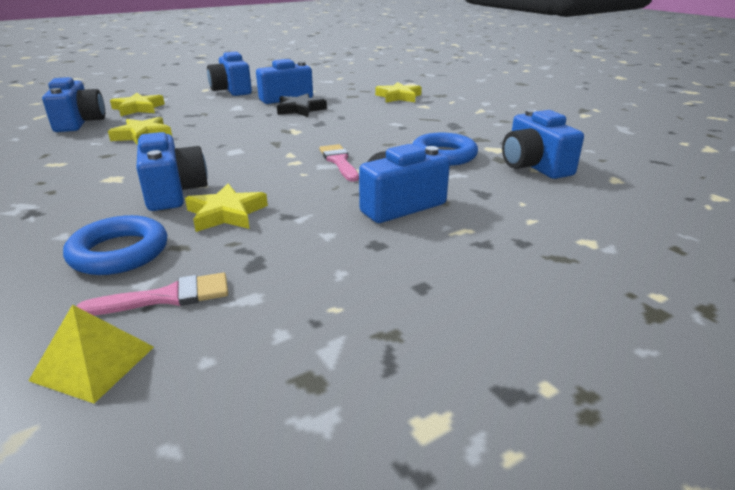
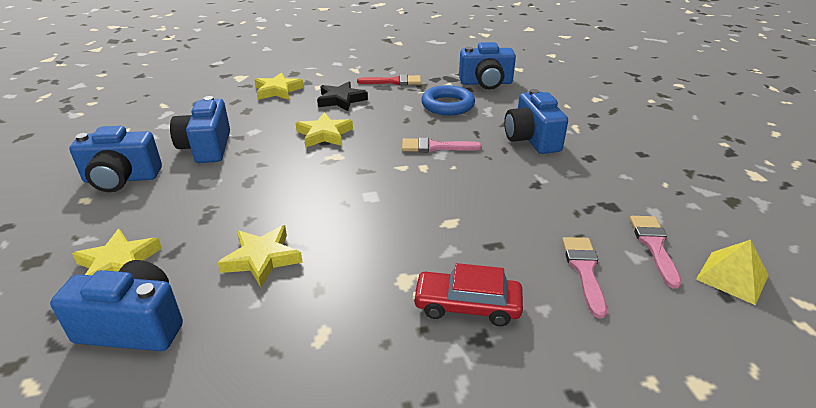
camera: 70 degrees left, 5 degrees up
blue ring [63,215,167,275] -> pink brush [562,237,607,318]
blue camera [136,132,208,211] -> none
yellow star [185,184,268,232] -> yellow star moved to [296,112,353,148]
black star [277,93,327,117] -> black star moved to [317,81,368,111]
none -> red brush [357,74,421,85]
none -> red car [412,263,523,326]

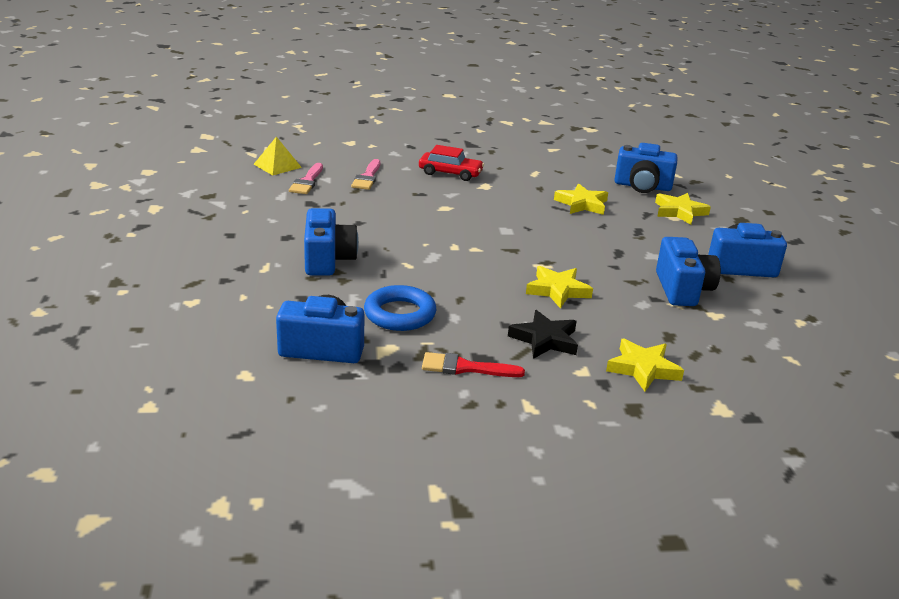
camera: 175 degrees left, 5 degrees down
pink brush [402,137,482,152] -> none

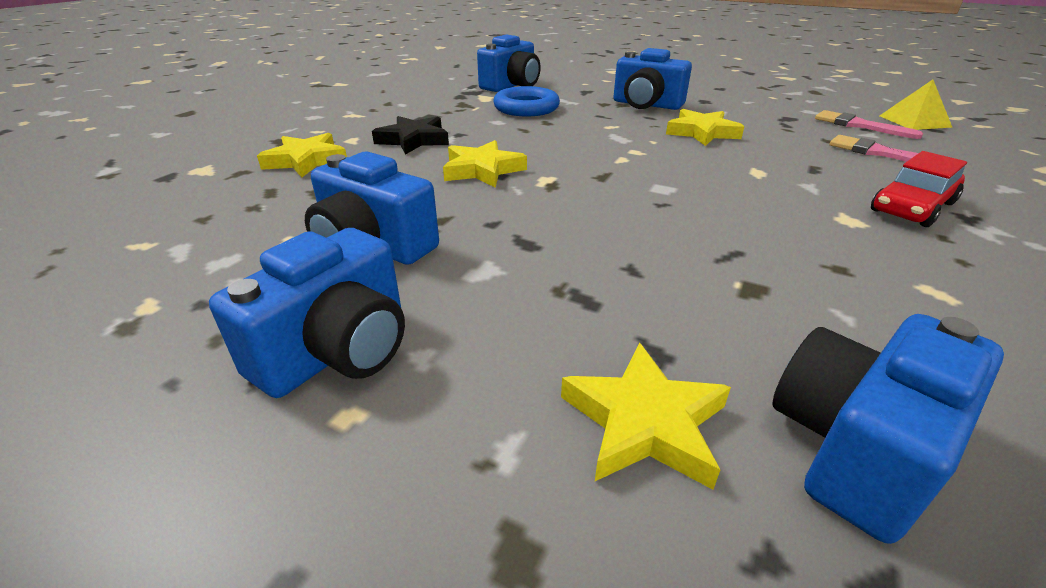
camera: 125 degrees right, 5 degrees up
red brush [422,352,525,377] -> none
yellow star [554,184,608,215] -> yellow star moved to [666,109,744,146]

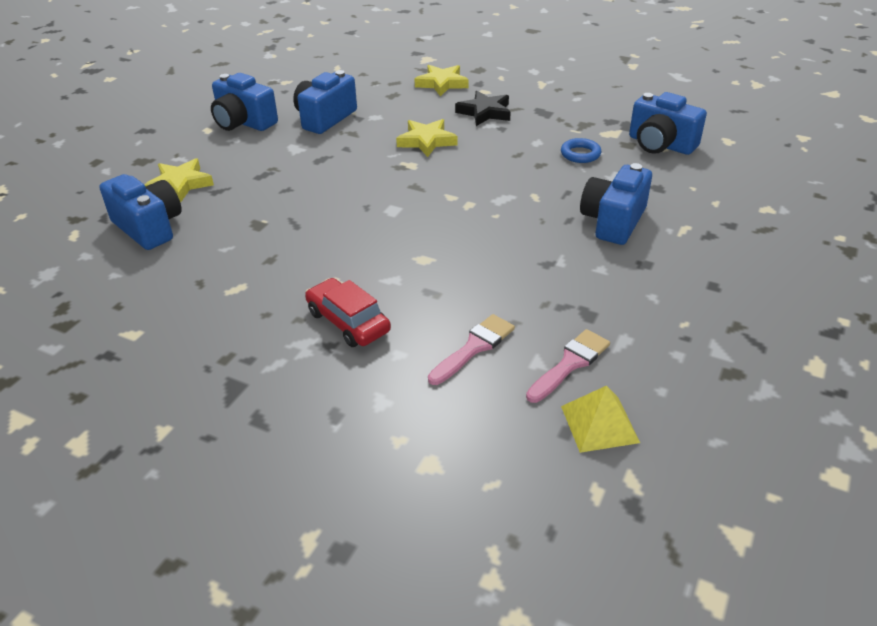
camera: 90 degrees right, 5 degrees up
blue ring [493,86,560,117] -> blue ring [561,138,601,163], size x0.63
yellow star [666,109,744,146] -> none

